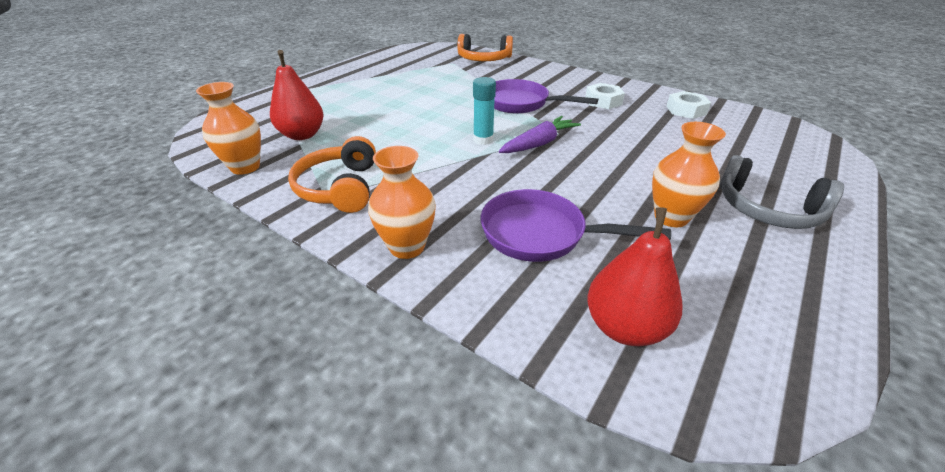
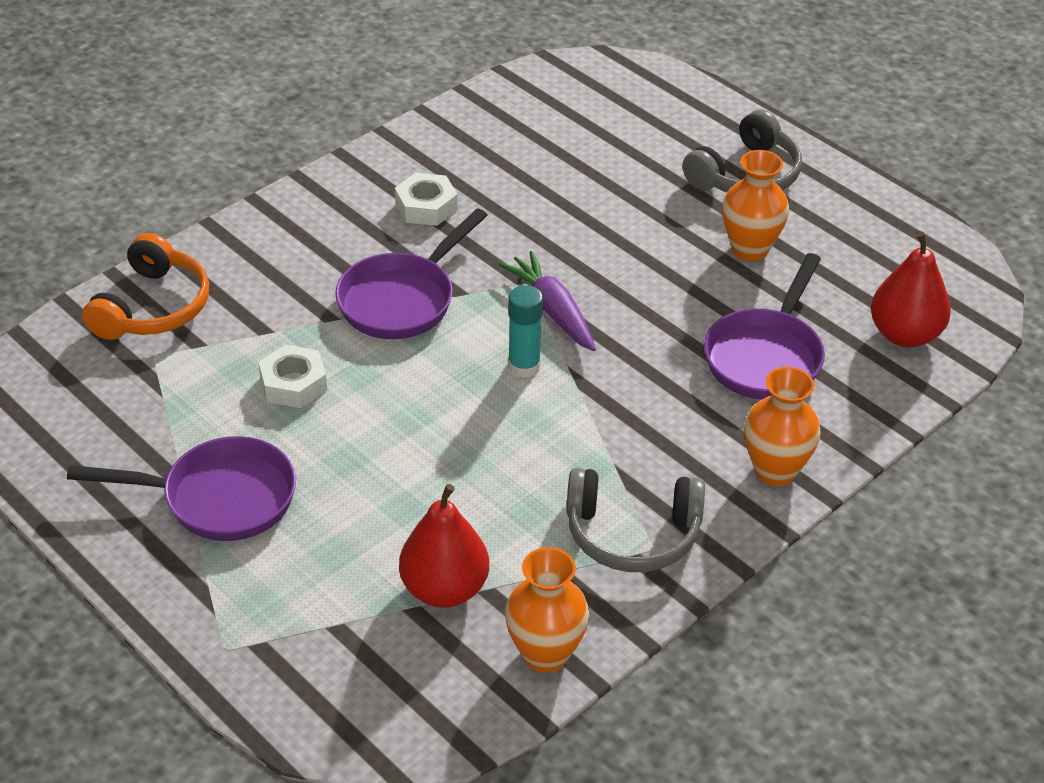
camera: 80 degrees left, 5 degrees up
orange headphones [288,136,376,213] -> grey headphones [566,468,705,572]
white nut [666,91,711,119] -> white nut moved to [258,344,327,408]
none -> purple pan [67,436,296,541]

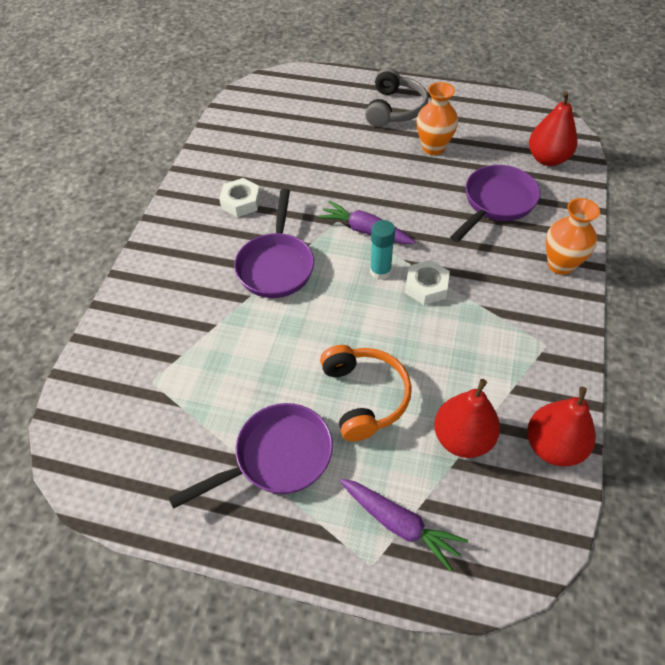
camera: 30 degrees left, 10 degrees up
orange headphones [82,233,209,340] -> orange headphones moved to [320,345,412,442]
white nut [258,344,327,408] -> white nut moved to [405,260,450,305]
orange vase [505,547,589,673] -> red pear [527,387,596,467]
grey headphones [566,468,705,572] -> none
purple pan [704,253,825,400] -> purple pan turned 135 degrees counterclockwise [450,165,540,242]
none -> purple carrot [340,479,468,572]

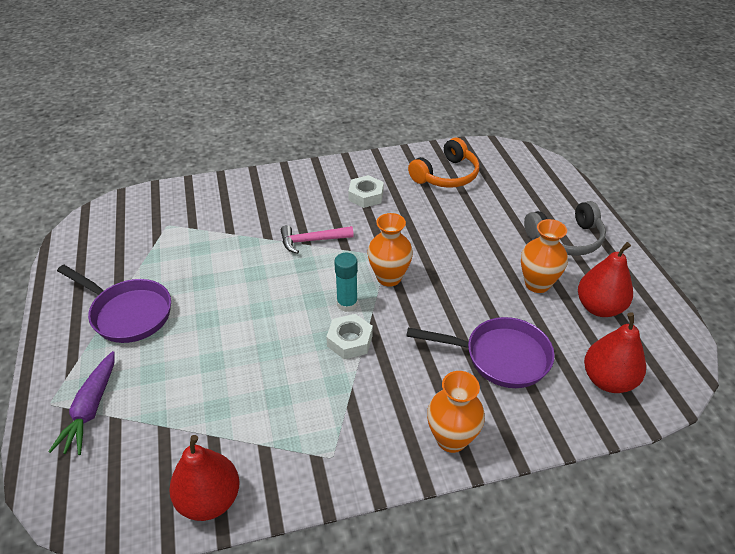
camera: 60 degrees right, 10 degrees down
purple pan [234,189,314,298] -> pink hammer [281,225,354,254]
purple carrot [318,201,415,244] -> orange vase [367,213,413,287]
orange headphones [320,345,412,442] -> orange headphones moved to [408,138,479,188]
red pear [434,379,500,458] -> red pear moved to [578,242,633,317]

